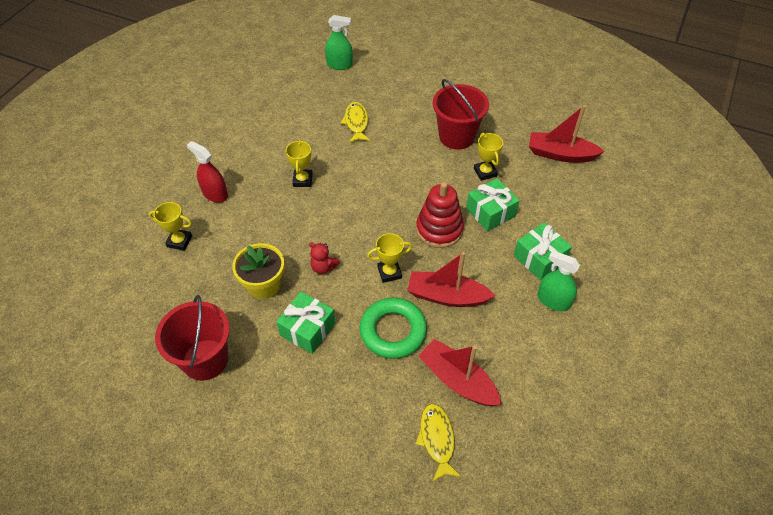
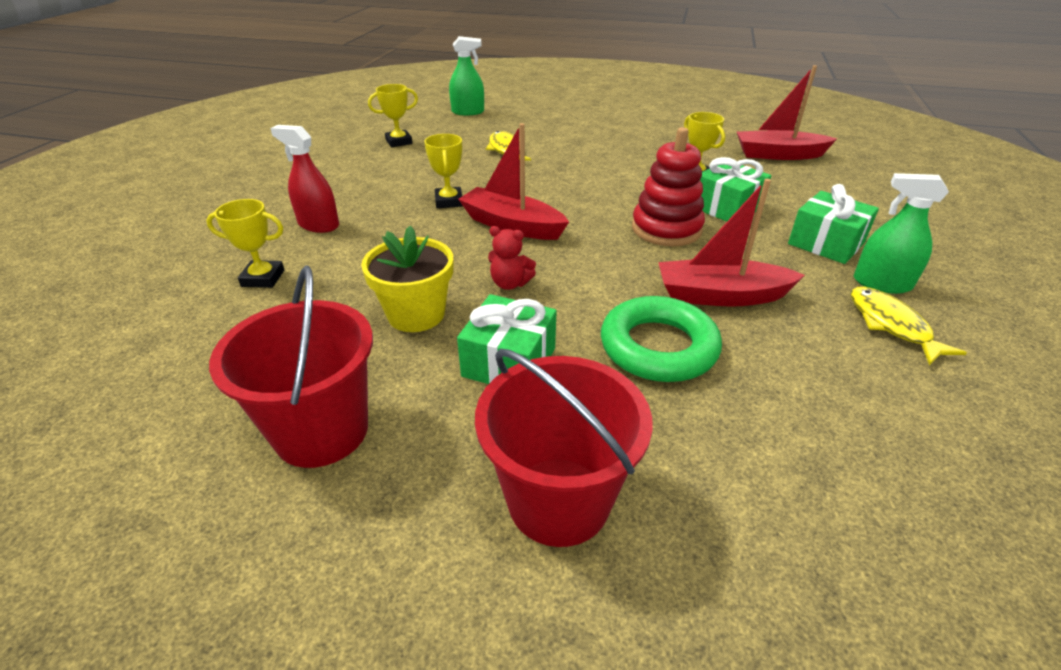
camera: 10 degrees left, 15 degrees down
yellow trophy [367,233,412,283] -> yellow trophy moved to [368,84,418,147]
yellow fish [416,404,461,482] -> yellow fish moved to [851,287,967,365]
red boat [418,339,502,406] -> red boat moved to [458,123,569,240]
red bucket [433,79,489,150] -> red bucket moved to [475,349,653,547]

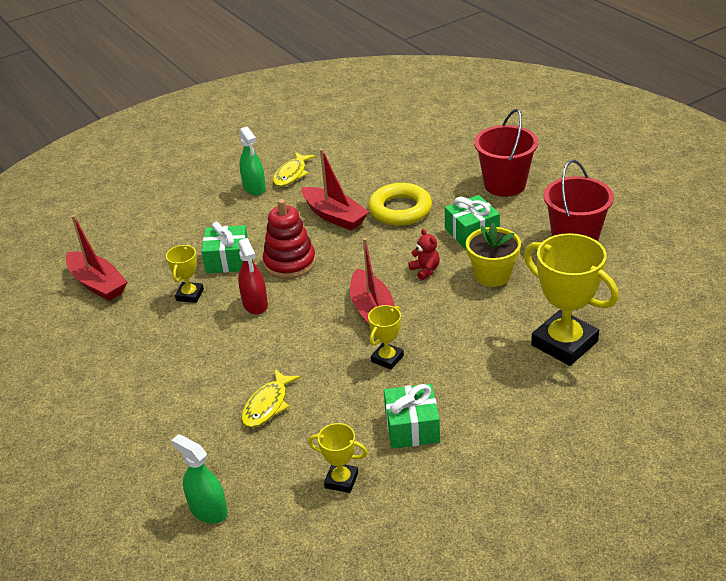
camera: 135 degrees left, 0 degrees up
yellow trophy [206,199,284,288] -> yellow trophy [524,233,619,366], size x1.99
red spray bottle [270,125,339,233] -> red spray bottle moved to [238,238,268,315]
green ring [601,296,722,382] -> yellow ring [368,183,432,226]
green gift [788,184,879,264] -> green gift moved to [384,384,440,449]

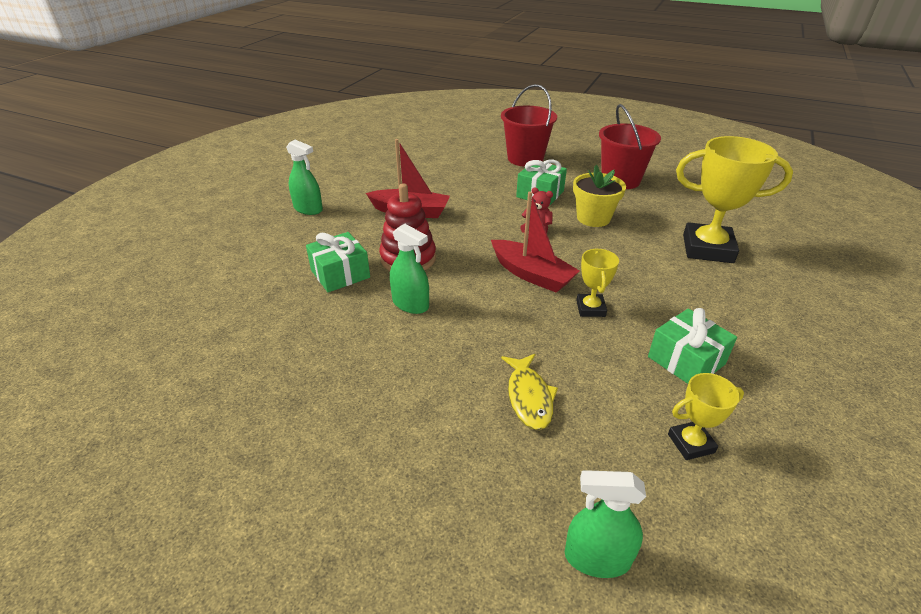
camera: 35 degrees left, 0 degrees up
red boat [66,215,127,301] -> none
yellow trophy [166,245,204,303] -> none
red spray bottle [238,238,268,315] -> green spray bottle [390,223,429,314]
yellow fish [273,152,315,187] -> none
yellow ring [368,183,432,226] -> none

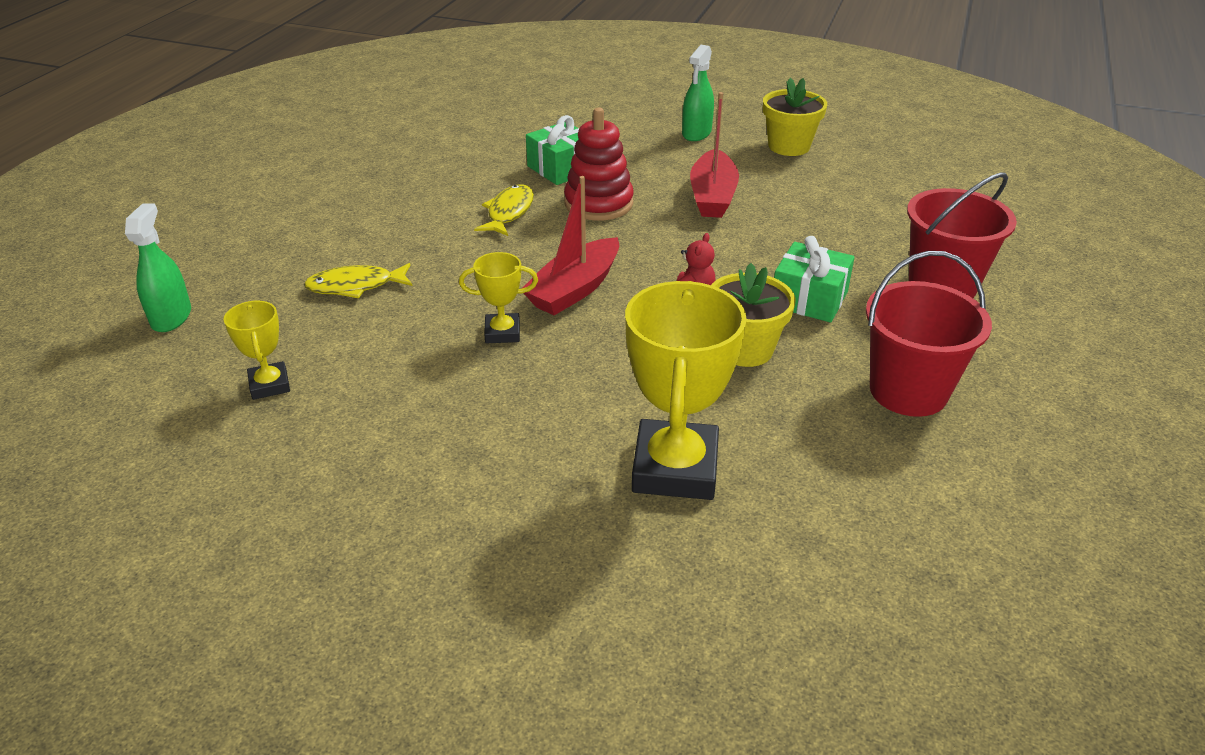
camera: 85 degrees right, 0 degrees up
green spray bottle [390,223,429,314] -> yellow fish [474,185,534,236]
green gift [648,308,737,384] -> none
none -> yellow flower pot [763,78,827,156]

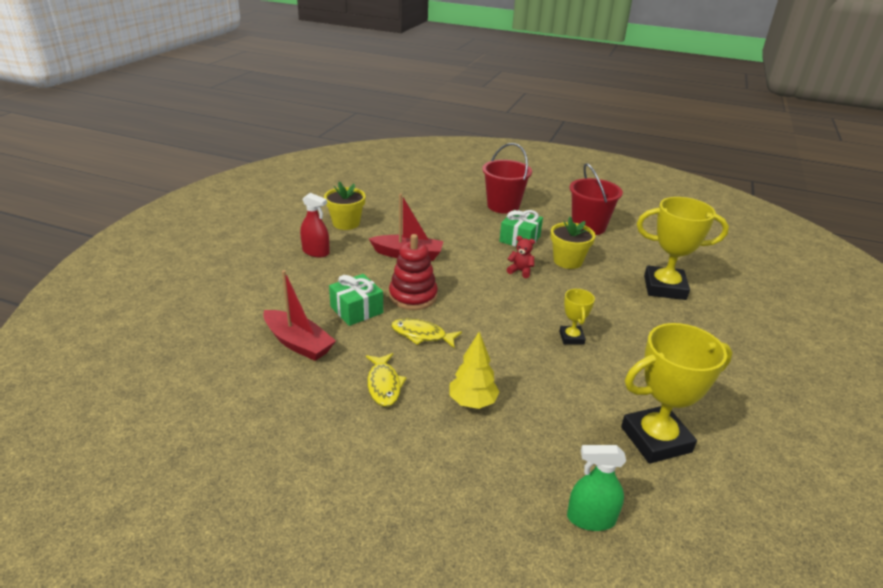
camera: 90 degrees left, 5 degrees down
yellow trophy [224,301,290,400] -> yellow trophy [621,323,732,464], size x1.99
yellow fish [304,263,412,298] -> yellow fish moved to [366,353,407,407]
red boat [523,176,619,315] -> red boat moved to [263,270,336,361]
green spray bottle [682,45,714,141] -> red spray bottle [300,193,330,257]
none -> yellow tree [449,332,500,409]

